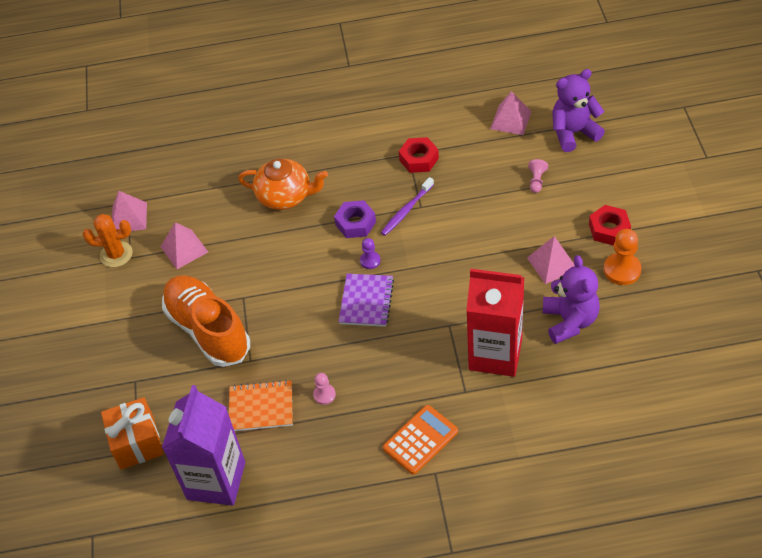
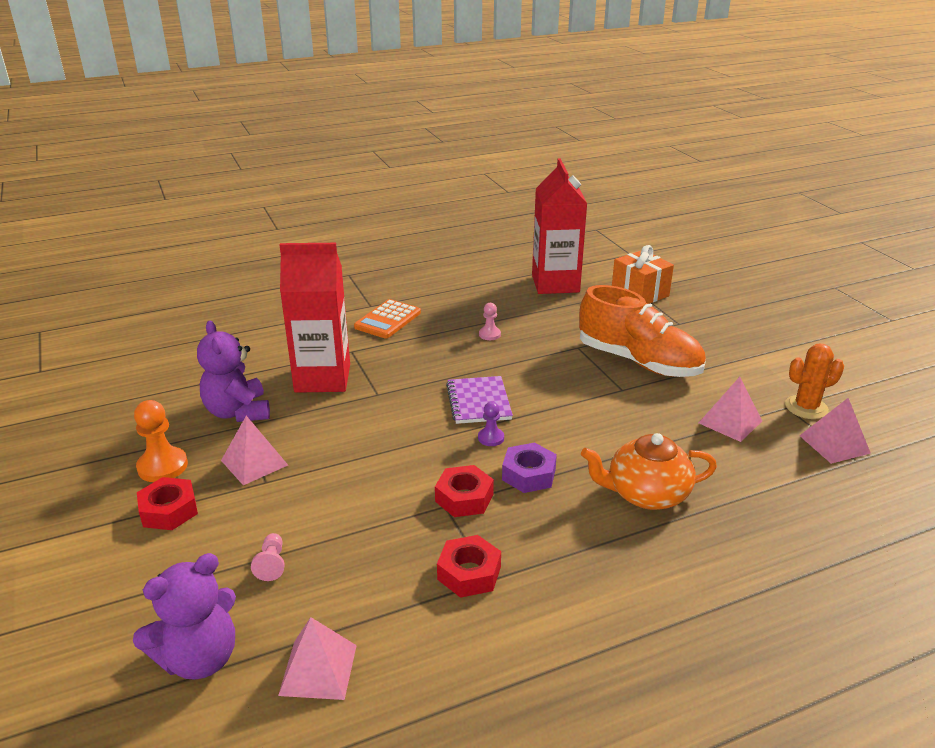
camera: 160 degrees right, 20 degrees down
purple carton [162,385,245,506] -> red carton [532,159,587,294]
orange notebook [229,380,293,431] -> none
purple toothbrush [381,177,434,236] -> red nut [435,465,494,517]

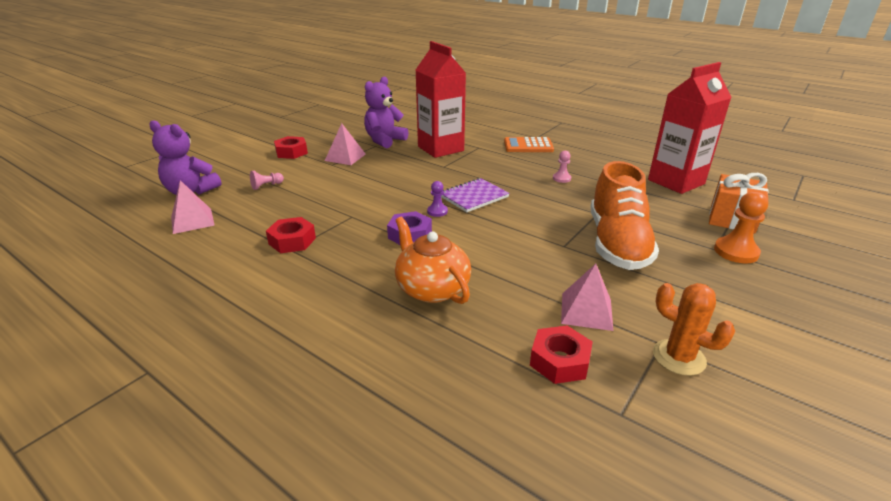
camera: 60 degrees right, 0 degrees up
orange pawn [134,400,188,482] -> orange pawn moved to [714,191,768,264]
red nut [435,465,494,517] -> red nut moved to [530,326,593,384]
pink pyramid [799,398,870,464] -> none

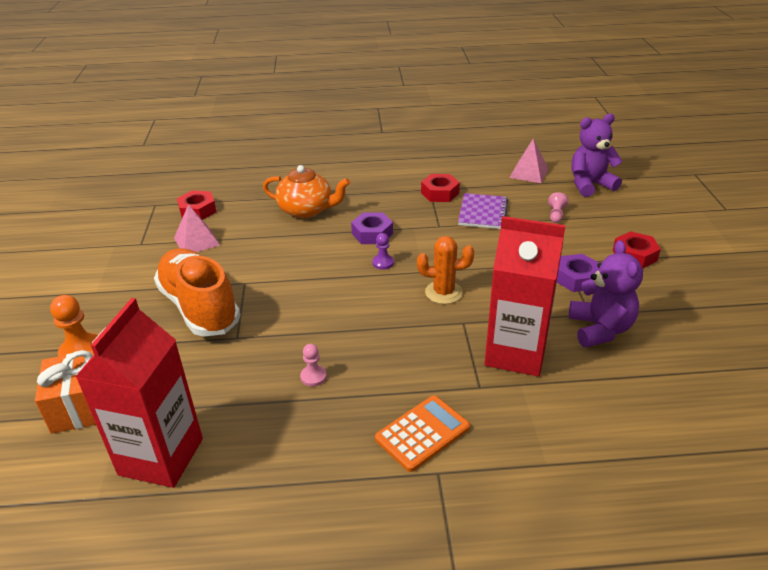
camera: 140 degrees right, 5 degrees up
pink pyramid [325,123,366,165] -> purple nut [557,254,599,292]
purple notebook [441,178,510,212] -> purple notebook moved to [458,193,508,229]
orange cactus [653,283,735,376] -> orange cactus moved to [417,236,474,304]

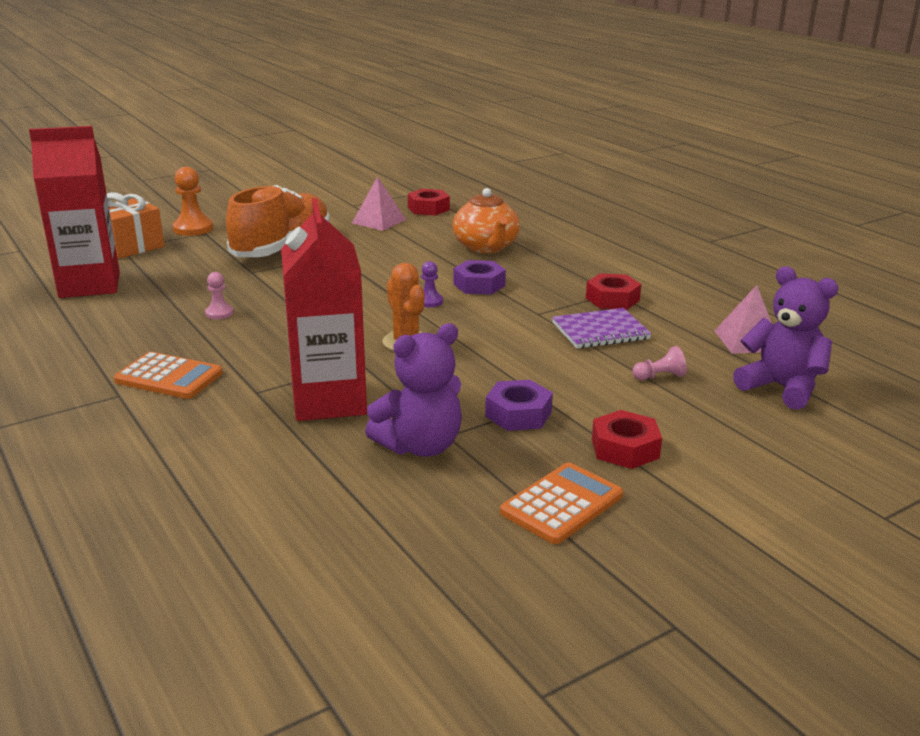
camera: 60 degrees right, 10 degrees down
none -> orange calculator [500,462,623,544]

